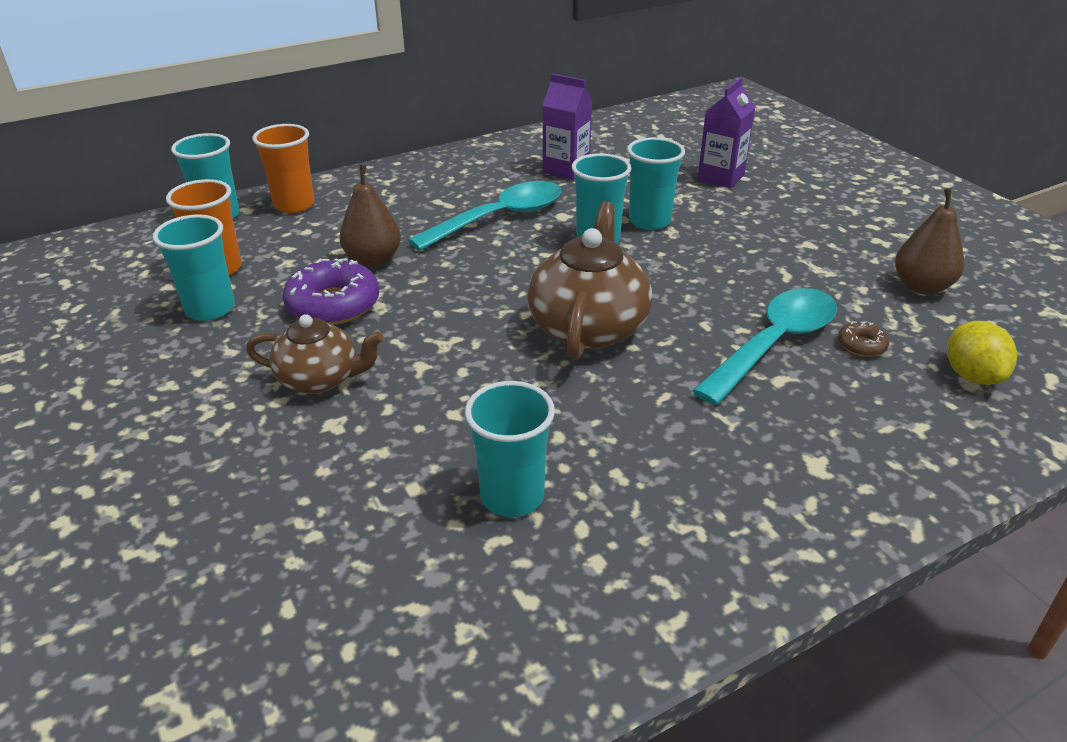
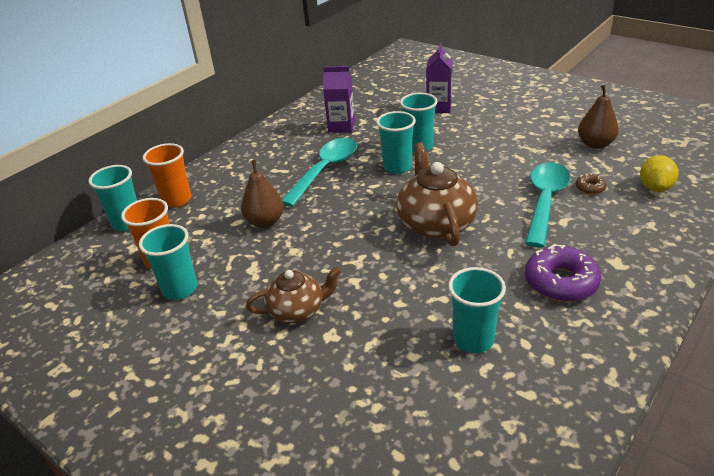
camera: 20 degrees left, 0 degrees up
purple donut [283,258,379,325] -> purple donut moved to [525,244,601,302]
yellow lemon [947,321,1017,385] -> yellow lemon turned 45 degrees clockwise [640,155,678,192]

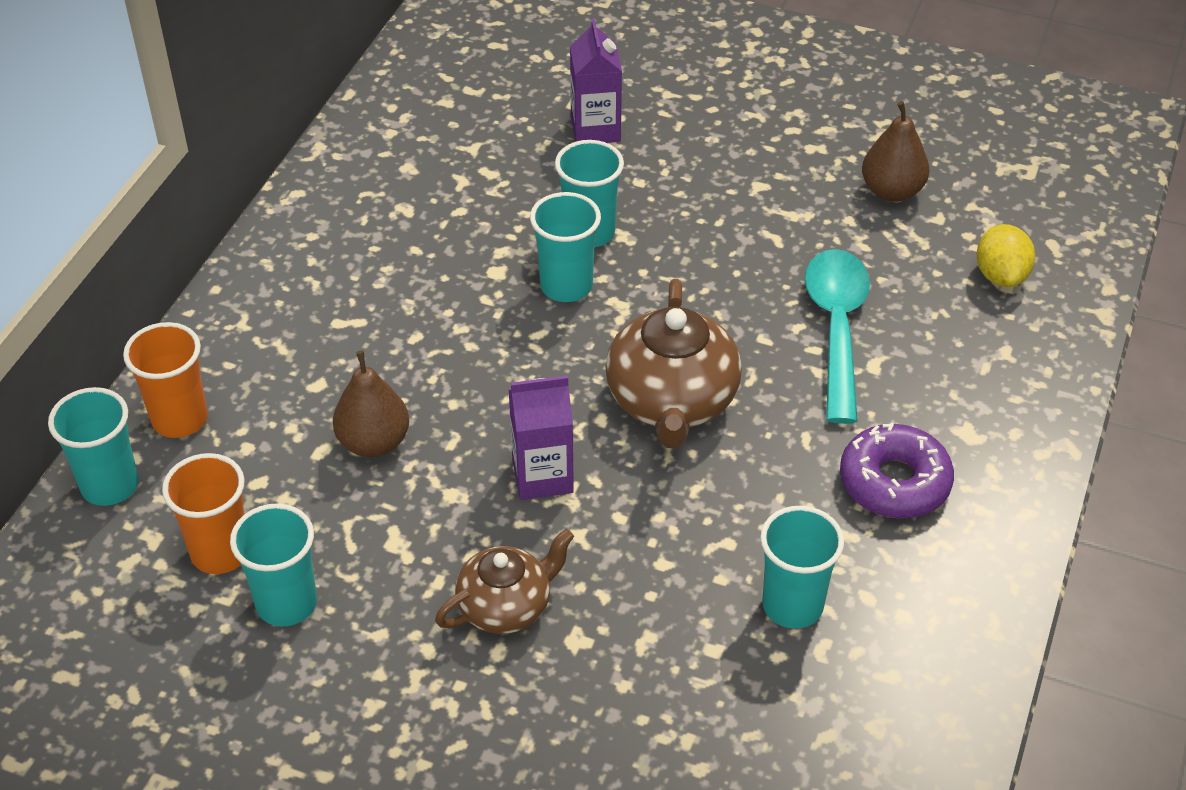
camera: 20 degrees left, 10 degrees up
turquoise spoon [282,138,357,207] -> none
purple carton [323,66,355,133] -> purple carton moved to [509,375,574,500]
brown teapot [396,143,478,246] -> brown teapot turned 150 degrees counterclockwise [605,279,742,448]
brown donut [576,173,607,194] -> none

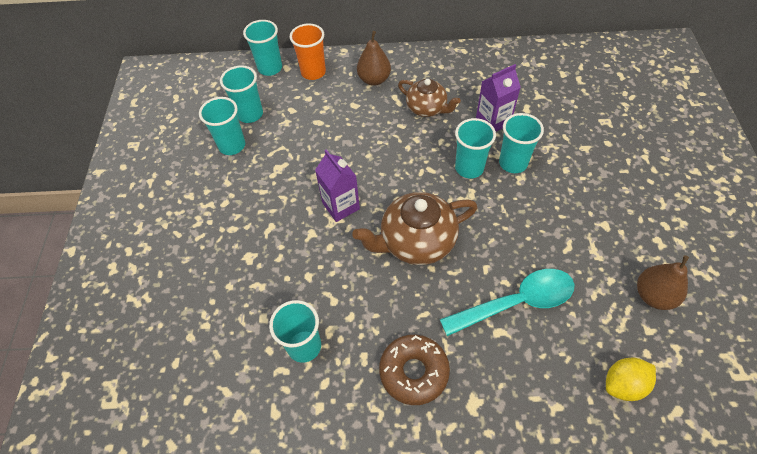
camera: 70 degrees right, 10 degrees up
orange cup [162,453,245,574] -> turquoise cup [220,65,263,123]
brown pear [333,350,409,457] -> brown pear moved to [357,31,391,86]
brown teapot [435,529,574,634] -> brown teapot moved to [398,79,461,117]
purple carton [570,18,622,143] -> purple carton moved to [476,64,521,132]
purple donut [840,423,954,519] -> brown donut [379,335,450,405]

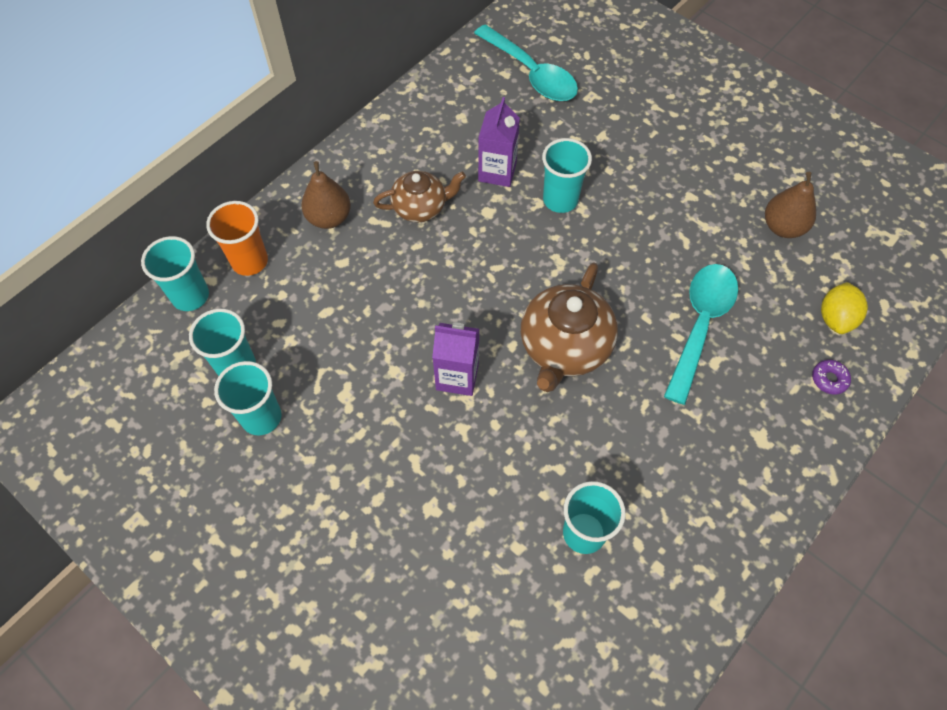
camera: 50 degrees left, 5 degrees up
brown donut [379,335,450,405] -> none
turquoise cup [455,118,496,178] -> none
none -> turquoise spoon [474,24,578,101]
none -> purple donut [812,360,851,395]

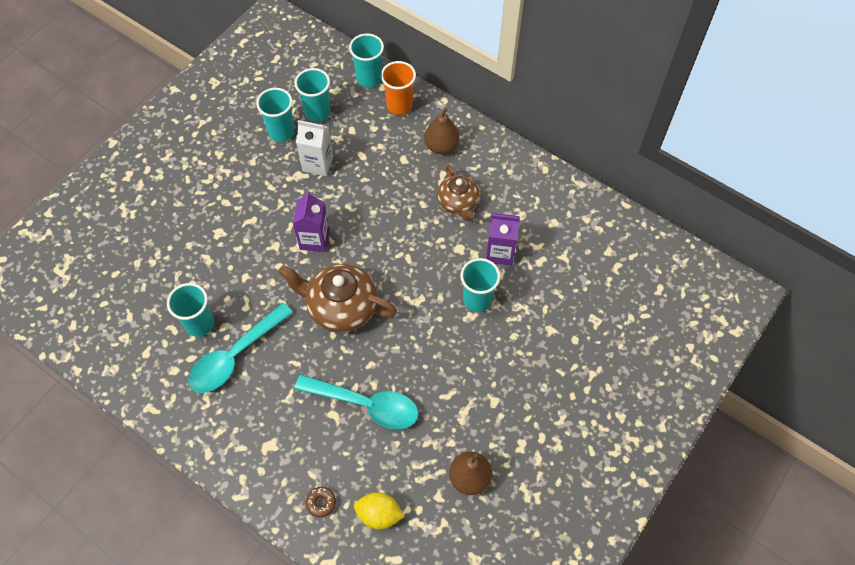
camera: 85 degrees right, 0 degrees up
turquoise spoon [474,24,578,101] -> turquoise spoon moved to [188,303,293,393]
purple donut [812,360,851,395] -> brown donut [306,487,336,517]
none -> white carton [296,120,334,176]

